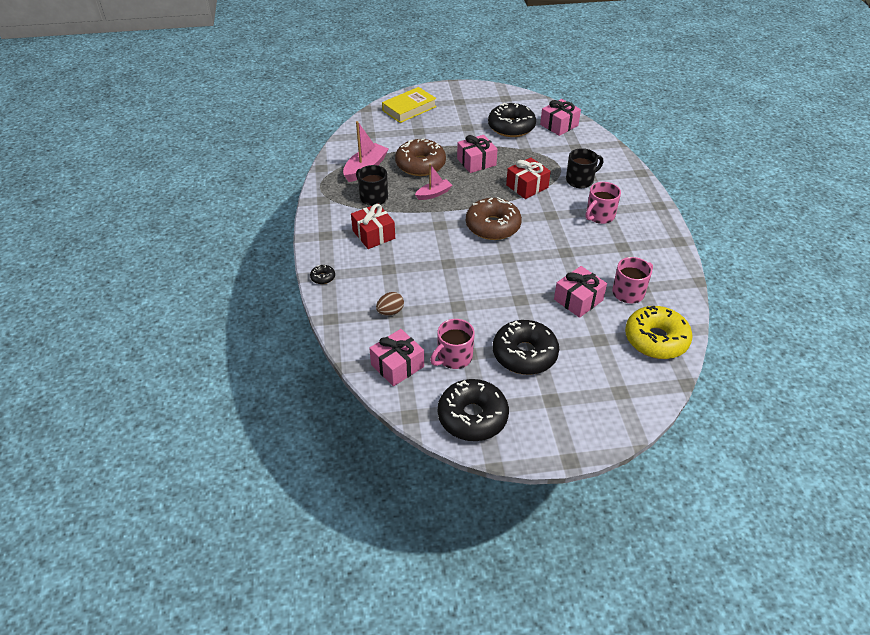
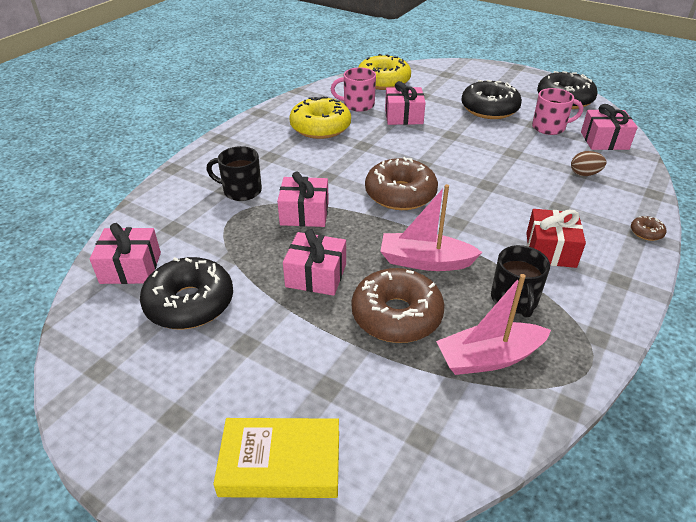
camera: 140 degrees left, 5 degrees down
black donut [310,265,335,284] -> brown donut [631,216,666,241]
pink boat [415,164,452,200] -> pink boat [380,184,483,271], size x1.58
red gift [506,158,551,199] -> pink gift [277,171,329,227]
pink mug [585,182,621,224] -> none
none -> yellow donut [289,96,351,139]

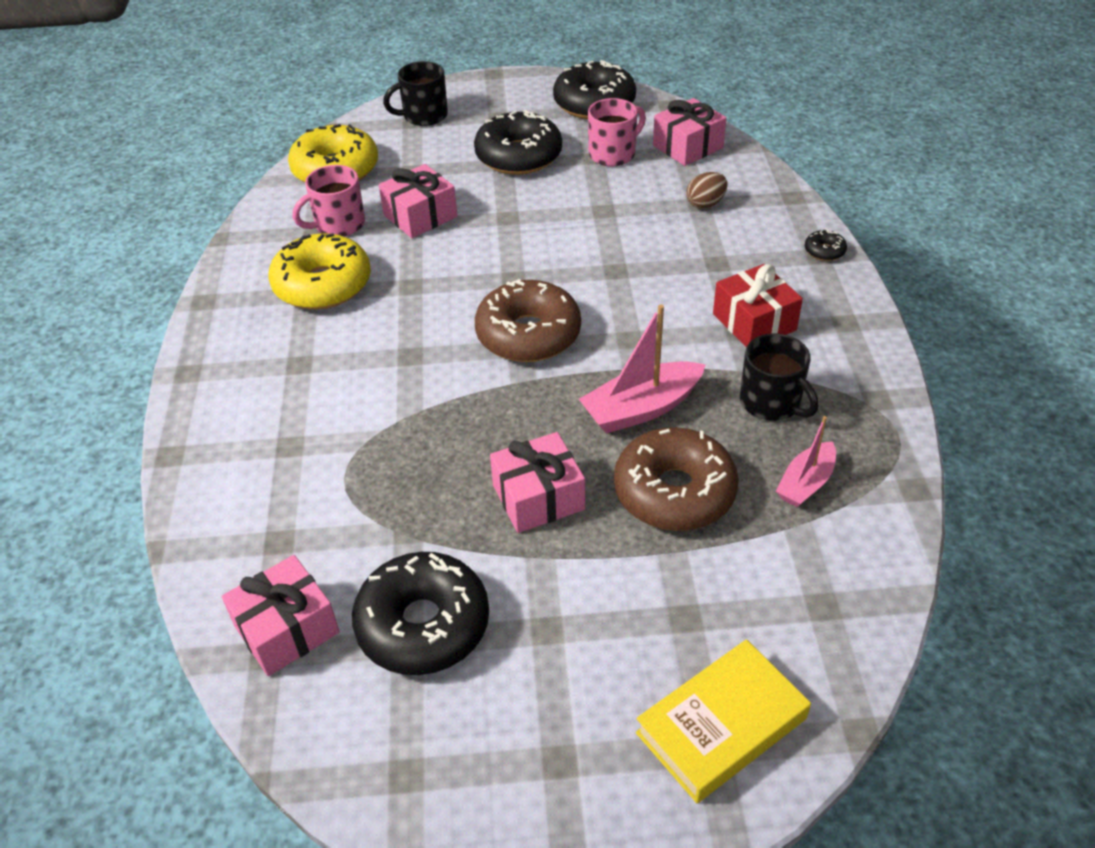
camera: 35 degrees left, 5 degrees up
black mug [206,146,262,201] -> black mug moved to [383,61,448,126]
pink gift [277,171,329,227] -> none
pink boat [436,274,551,375] -> pink boat [776,416,836,507], size x0.63
brown donut [631,216,666,241] -> black donut [805,229,847,261]

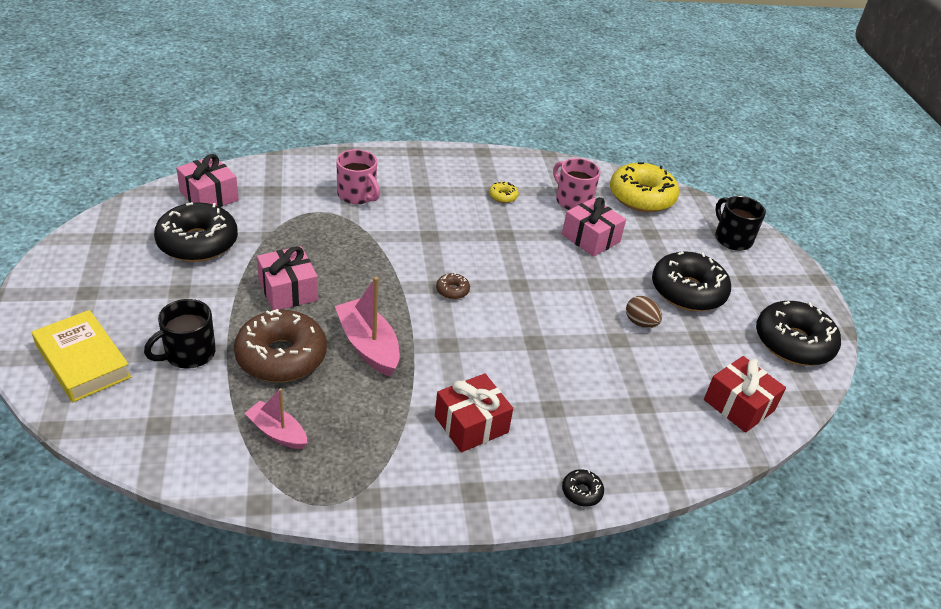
camera: 80 degrees right, 5 degrees down
yellow donut [268,233,371,309] -> yellow donut [489,182,519,203], size x0.42
brown donut [475,279,581,362] -> brown donut [436,273,470,299], size x0.42
pink mug [588,98,646,166] -> pink mug moved to [336,149,380,204]
pink gift [653,98,726,166] -> red gift [704,356,786,433]
brown egg [686,172,728,209] -> brown egg moved to [626,296,662,328]
black mug [740,333,819,421] -> black mug moved to [144,299,216,369]

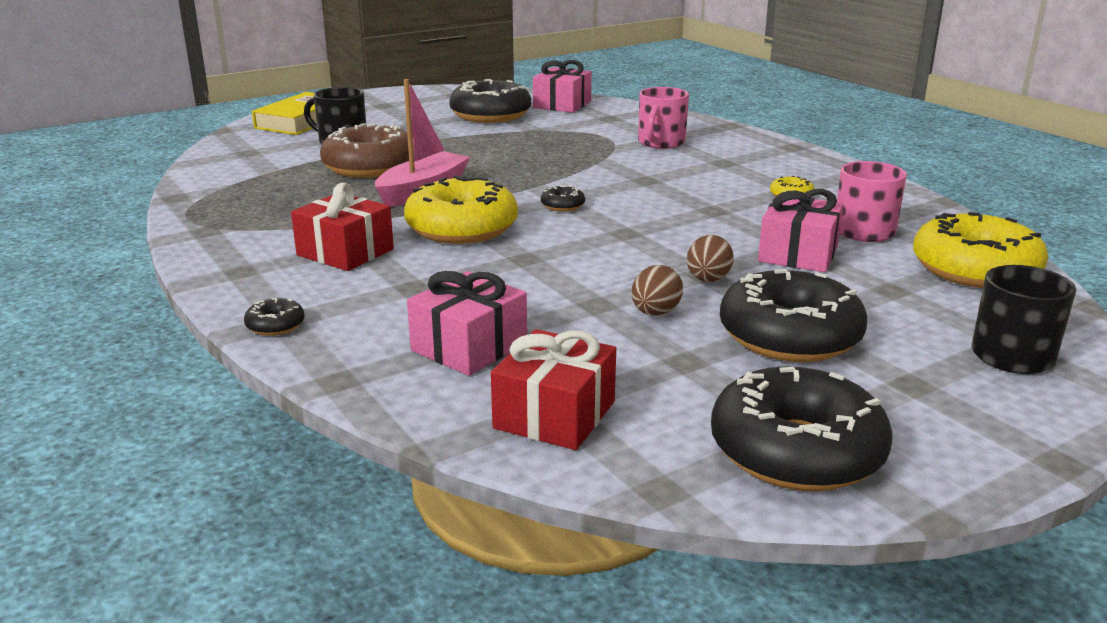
camera: 70 degrees right, 15 degrees down
pink boat [245,388,307,449] -> none
pink gift [257,246,318,310] -> pink gift moved to [407,271,527,376]
brown donut [436,273,470,299] -> black donut [541,185,585,212]
none -> yellow donut [404,176,518,244]
none -> brown egg [687,235,734,282]

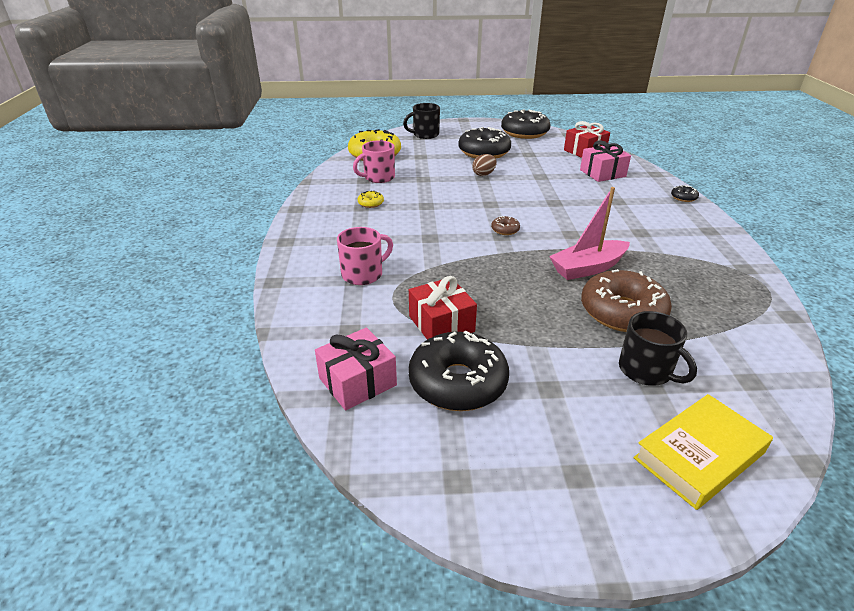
camera: 150 degrees left, 10 degrees up
red gift [291,183,394,271] -> red gift moved to [409,276,477,339]
yellow donut [404,176,518,244] -> none
black donut [541,185,585,212] -> brown donut [491,216,520,235]
brown egg [631,265,683,315] -> none
pink gift [758,189,844,272] -> none

